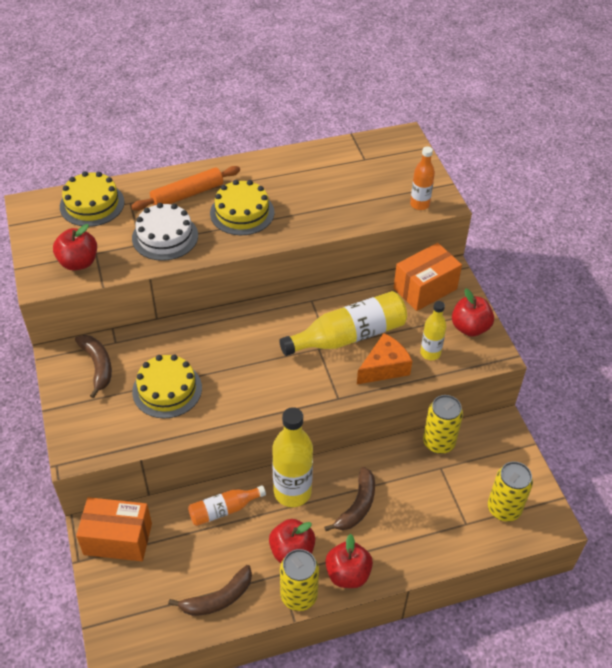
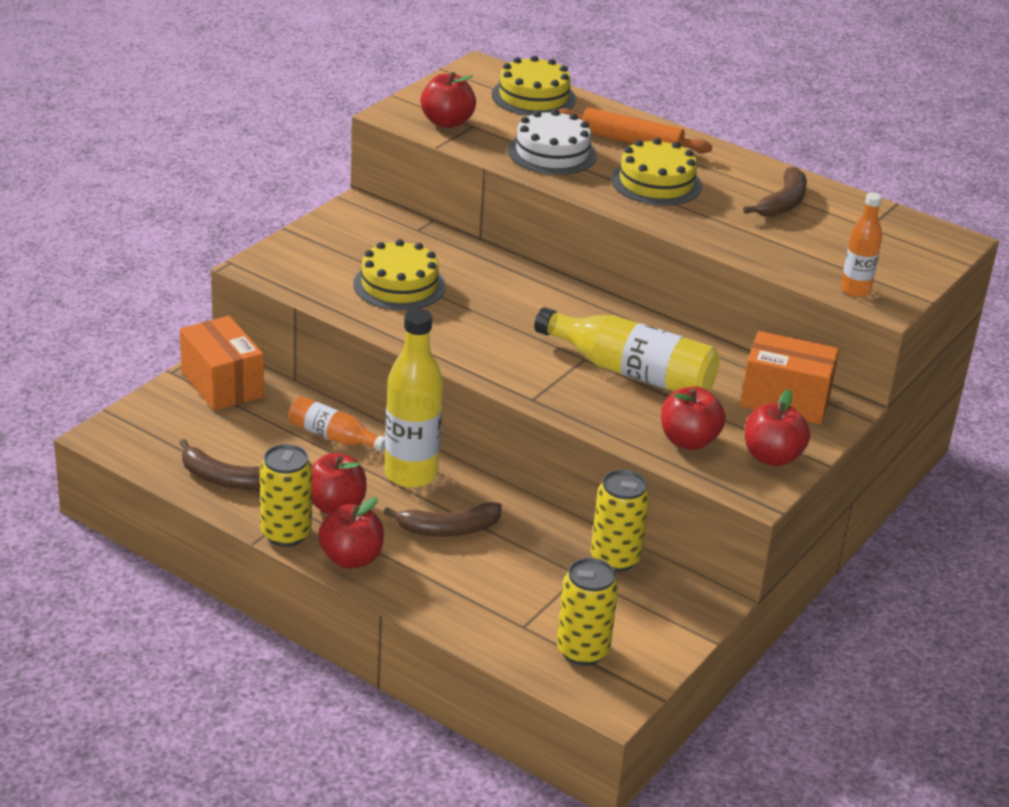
camera: 50 degrees right, 15 degrees down
brown banana [75,335,112,398] -> brown banana moved to [743,167,807,217]
orange cheese [357,333,412,384] -> none
yellow bottle [420,301,447,360] -> red apple [661,387,726,450]

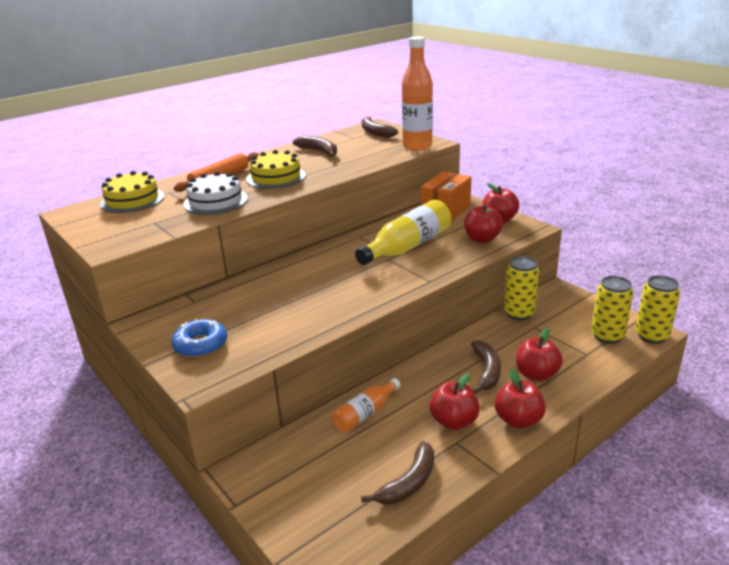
camera: 70 degrees left, 5 degrees down
orange box [180,316,264,411] -> none
yellow can [260,444,312,547] -> yellow can moved to [635,275,680,344]
yellow cake [353,239,446,310] -> none
yellow bottle [385,308,443,488] -> none
red apple [420,72,476,128] -> red apple moved to [516,328,563,382]
orange bottle [841,192,882,297] -> orange bottle [402,36,433,151], size x1.77
none -> blue donut [172,318,227,358]
none -> brown banana [362,117,398,138]

